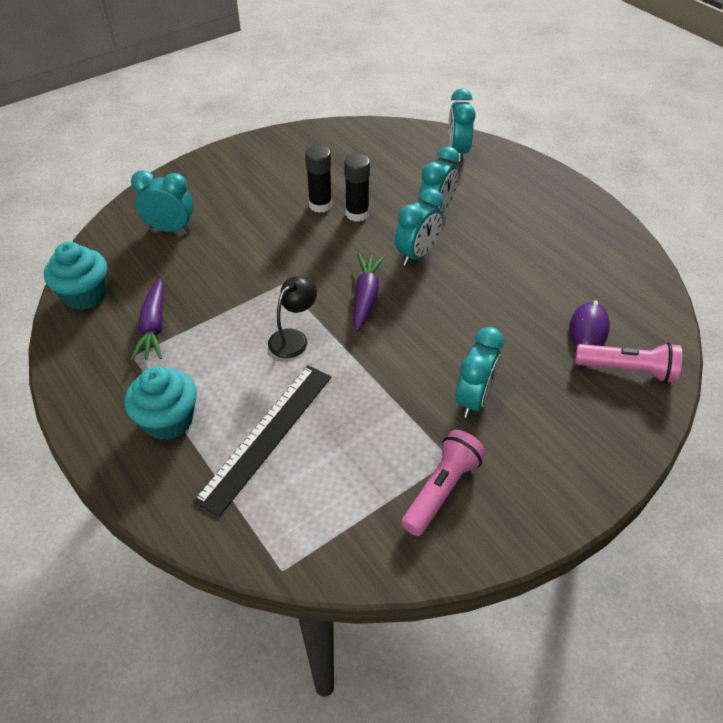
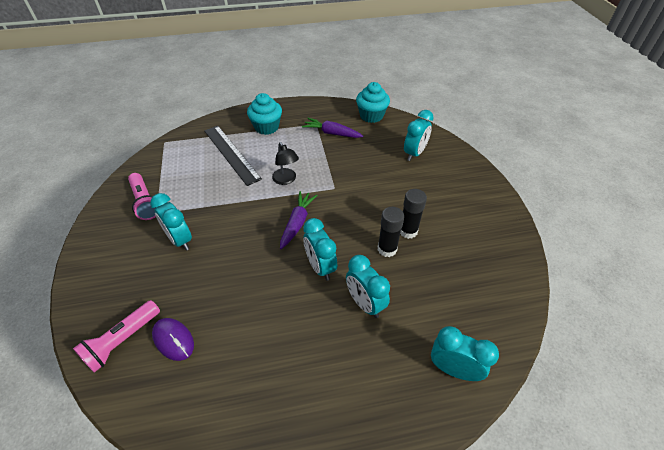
camera: 115 degrees right, 0 degrees up
purple carrot [353,253,385,331] -> purple carrot turned 105 degrees counterclockwise [280,191,318,249]

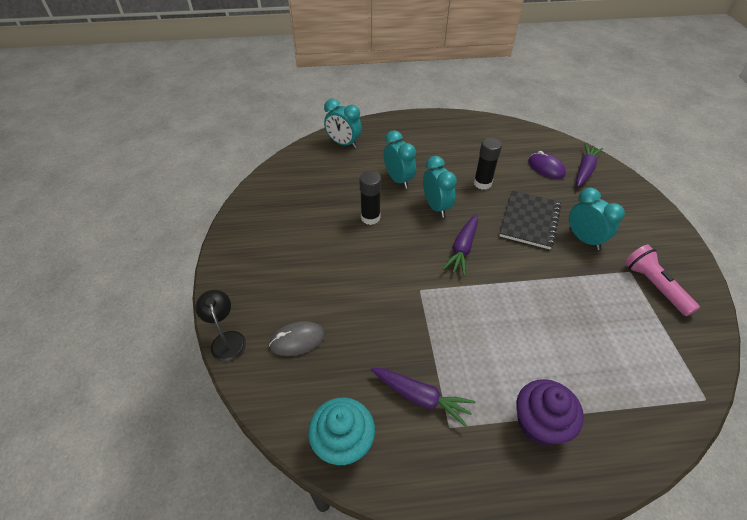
camera: 175 degrees left, 0 degrees up
pink flashlight [73,300,160,373] -> purple carrot [576,143,603,187]
black ruler [204,126,262,186] -> none
turquoise cupcake [247,93,282,135] -> purple cupcake [516,379,584,446]
black lamp [272,142,299,185] -> black lamp moved to [196,290,246,361]
black glue stick [400,189,427,239] -> black glue stick moved to [474,138,502,190]
turquoise clock [404,110,434,161] -> grey mouse [269,321,325,356]
none -> black notebook [499,191,561,250]

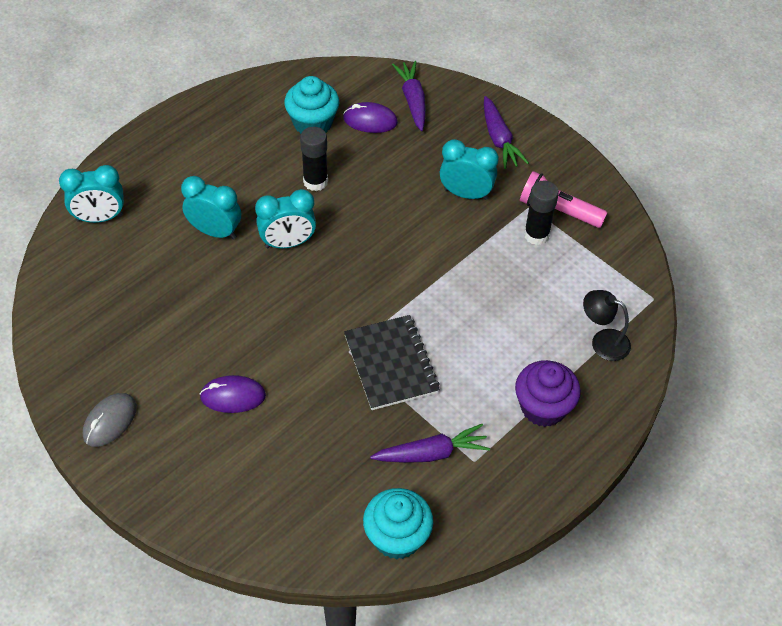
camera: 40 degrees left, 5 degrees up
black lamp [196,290,246,361] -> black lamp moved to [583,290,631,361]
grey mouse [269,321,325,356] -> grey mouse moved to [83,393,137,447]
black glue stick [360,171,381,225] -> black glue stick moved to [524,181,559,245]
turquoise clock [423,156,457,218] -> turquoise clock turned 135 degrees clockwise [255,189,316,248]
purple carrot [442,214,478,276] -> purple carrot moved to [484,96,529,169]
black notebook [499,191,561,250] -> black notebook moved to [344,315,440,410]
none -> purple mouse [199,375,266,413]
none -> turquoise cupcake [284,76,339,134]

